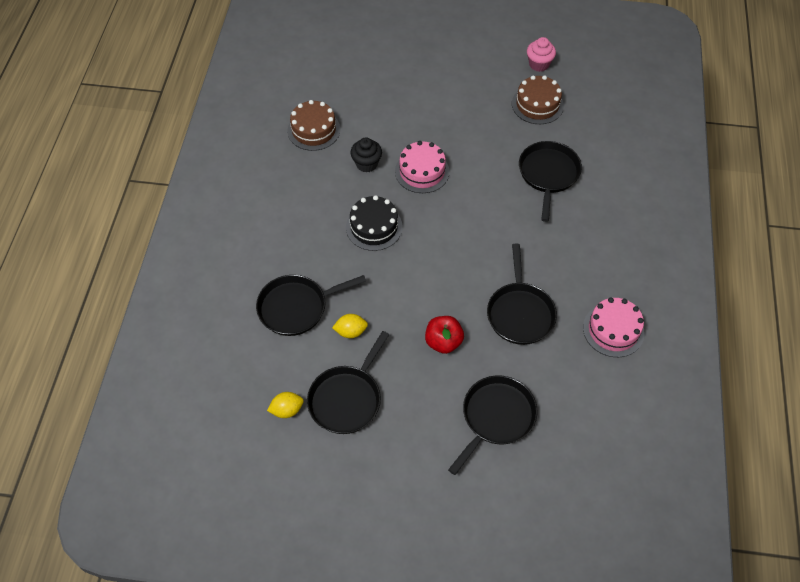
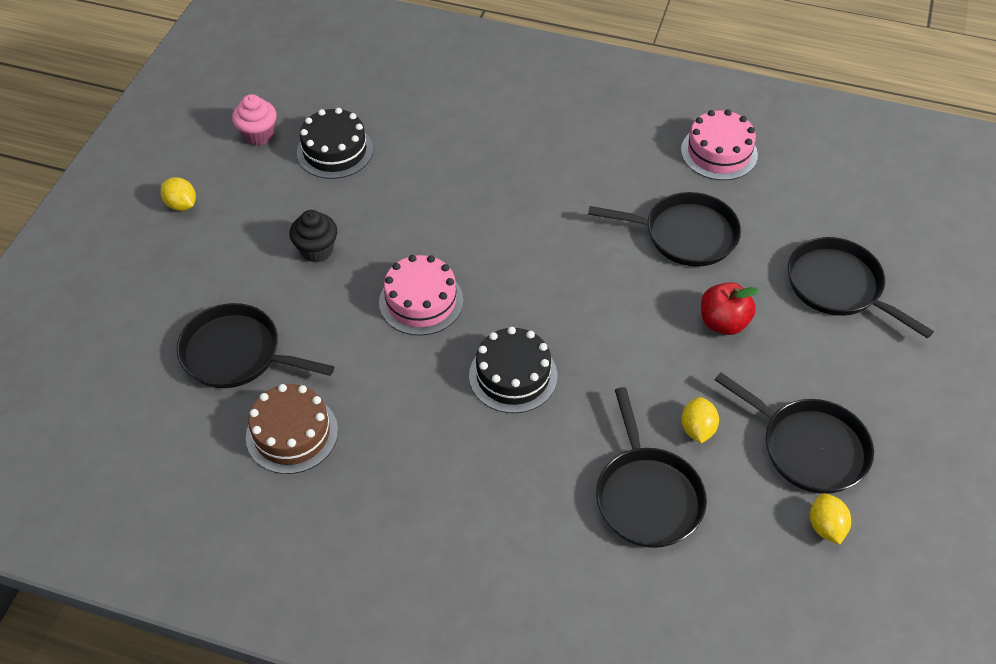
camera: 80 degrees left, 5 degrees down
black cupcake [350,137,382,173] -> black cupcake moved to [289,210,337,263]
brown cake [512,75,564,124] -> black cake [297,108,373,179]
black pan [519,141,582,222] -> black pan moved to [177,303,334,388]
none -> yellow lemon [161,177,196,211]

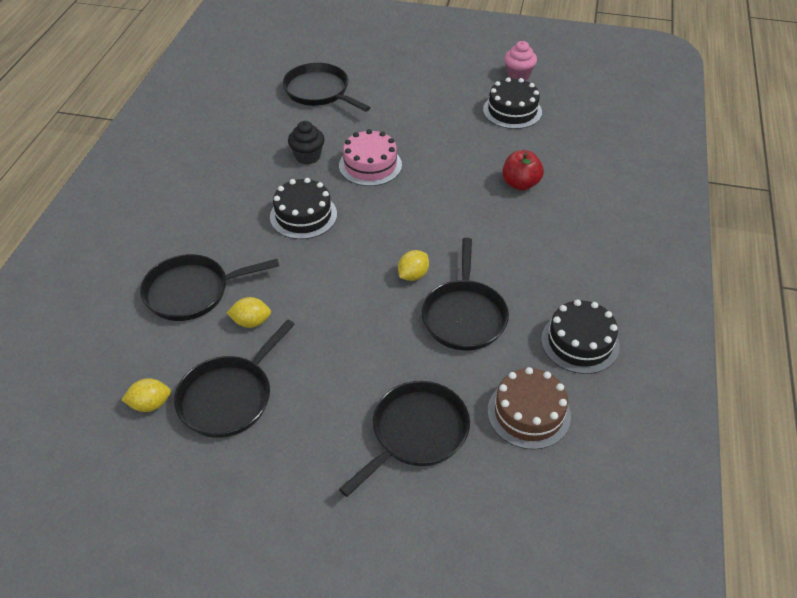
camera: 85 degrees right, 5 degrees down
yellow lemon [161,177,196,211] -> yellow lemon moved to [398,250,429,281]
black pan [177,303,334,388] -> black pan turned 60 degrees counterclockwise [282,63,371,112]
brown cake [246,384,338,474] -> brown cake moved to [488,367,571,450]
black cupcake [289,210,337,263] -> black cupcake moved to [288,121,325,165]
pink cake [681,110,758,180] -> black cake [541,299,620,374]
red apple [701,282,759,335] -> red apple moved to [502,150,544,191]

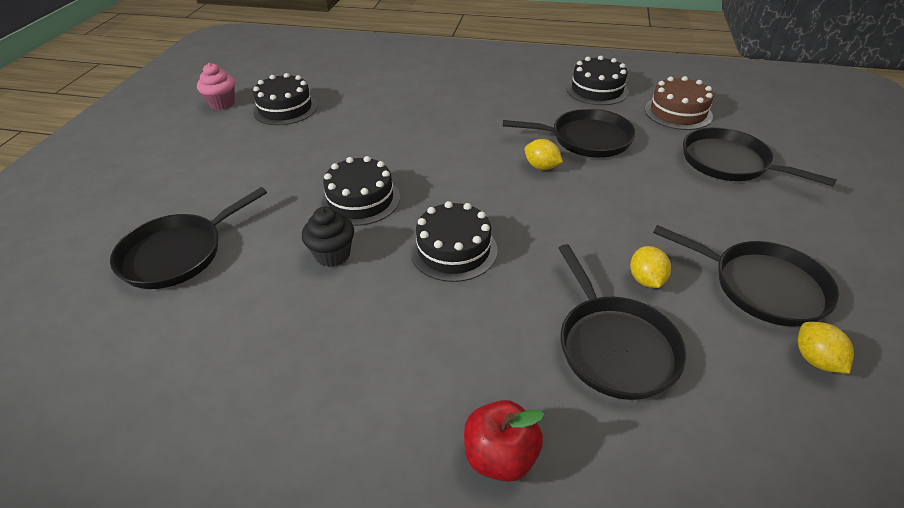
camera: 90 degrees left, 5 degrees down
pink cake [339,129,402,186] -> black cake [321,156,400,226]
red apple [502,150,544,191] -> red apple moved to [464,400,544,482]

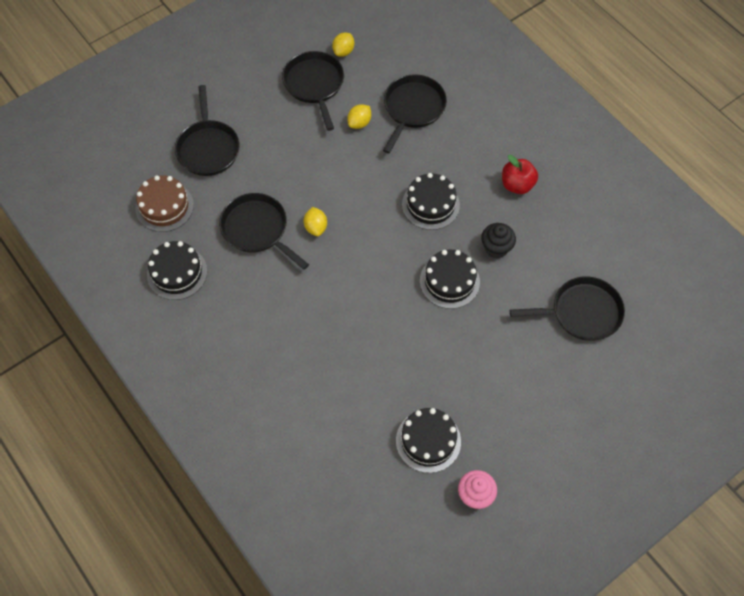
camera: 140 degrees left, 20 degrees up
red apple [464,400,544,482] -> red apple moved to [502,155,538,194]

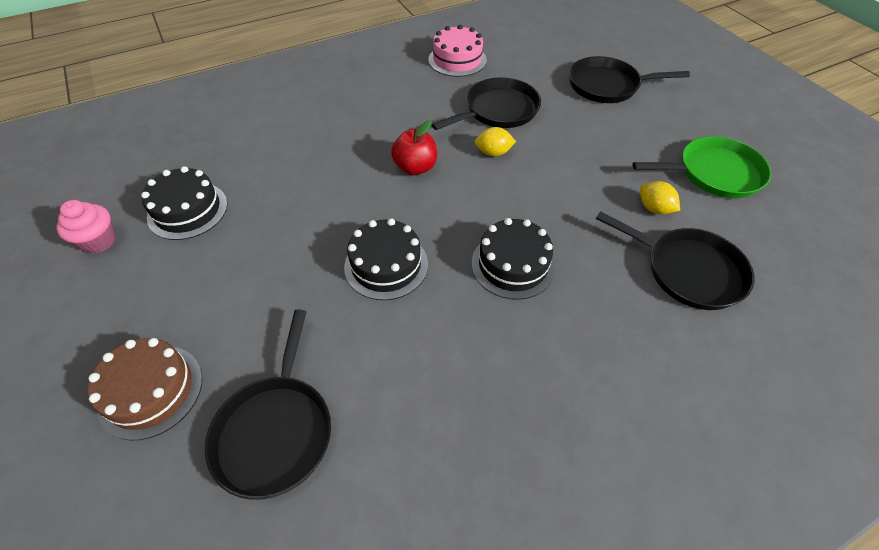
camera: 100 degrees right, 10 degrees down
brown cake [135,175,194,232] -> brown cake moved to [88,338,202,440]
black cake [147,241,207,300] -> pink cake [428,25,487,77]
black pan [282,51,344,131] -> green pan [632,136,771,198]
yellow lemon [332,33,354,57] -> none
black cupcake [481,223,516,258] -> none
red apple [502,155,538,194] -> red apple moved to [391,120,437,175]

